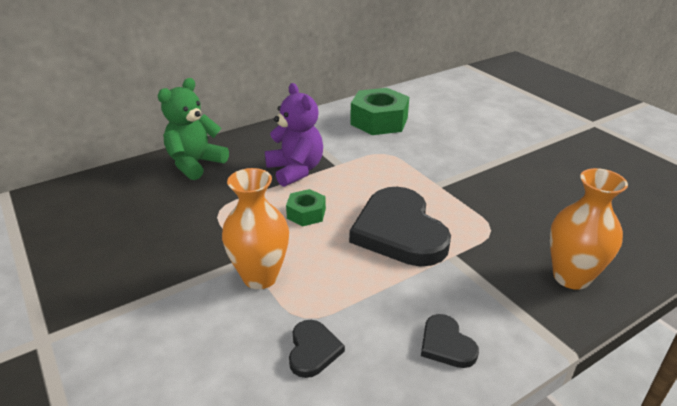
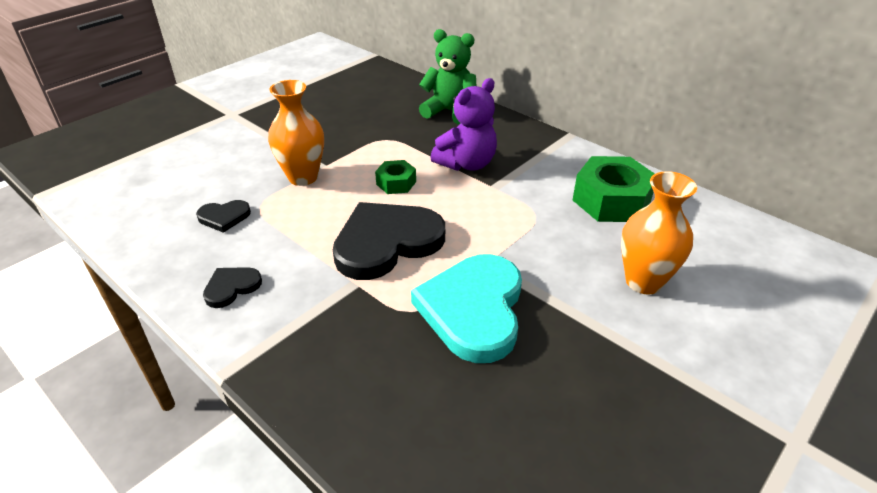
camera: 75 degrees right, 5 degrees up
orange vase [550,168,628,290] -> orange vase moved to [621,171,697,294]
none -> turquoise heart [411,254,522,363]

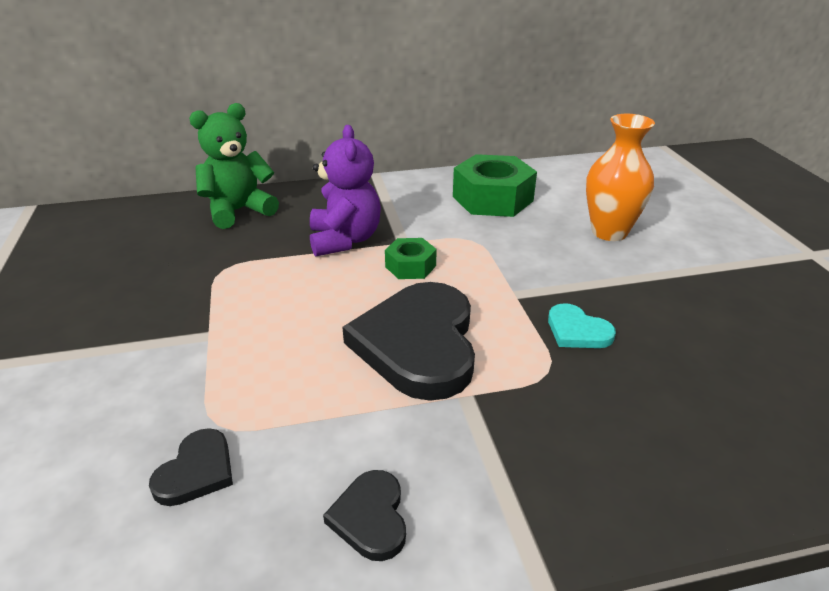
camera: 55 degrees left, 5 degrees down
orange vase [268,80,324,186] -> none
green nut [375,160,416,194] -> green nut moved to [385,238,437,279]
turquoise heart [411,254,522,363] -> turquoise heart [548,303,616,348], size x0.46

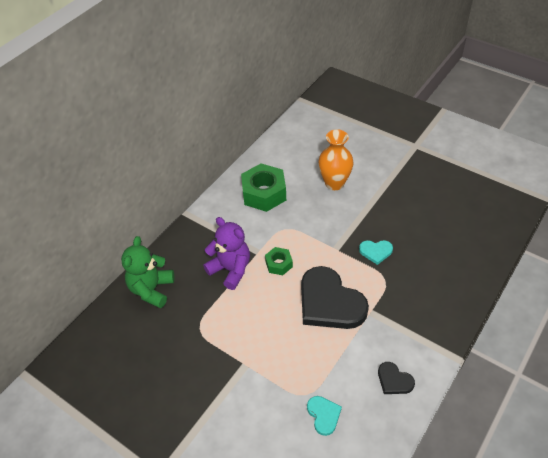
camera: 40 degrees left, 15 degrees up
black heart [149,428,233,506] -> turquoise heart [307,396,342,436]

